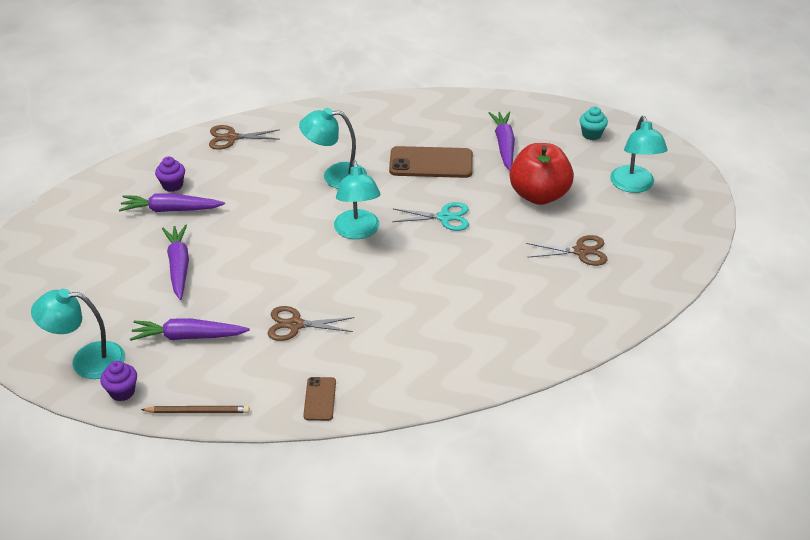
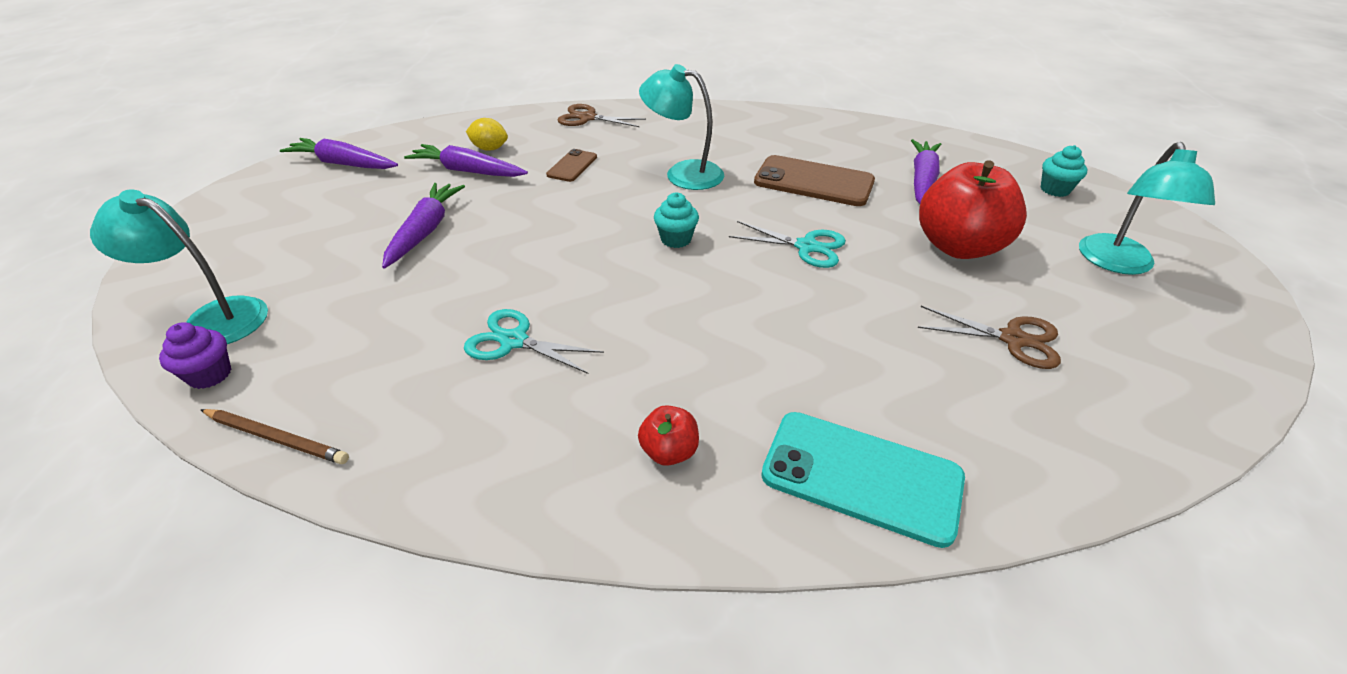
camera: 20 degrees right, 0 degrees up
purple carrot [130,318,250,341] -> purple carrot moved to [280,138,398,169]
purple cupcake [155,157,185,192] -> yellow lemon [466,118,508,151]
brown scissors [268,306,354,341] -> turquoise scissors [464,309,604,374]
brown phone [303,377,336,421] -> brown phone moved to [546,149,597,182]
turquoise lamp [334,160,380,239] -> turquoise cupcake [654,192,699,248]
none -> red apple [638,405,699,466]
none -> turquoise phone [761,412,965,548]

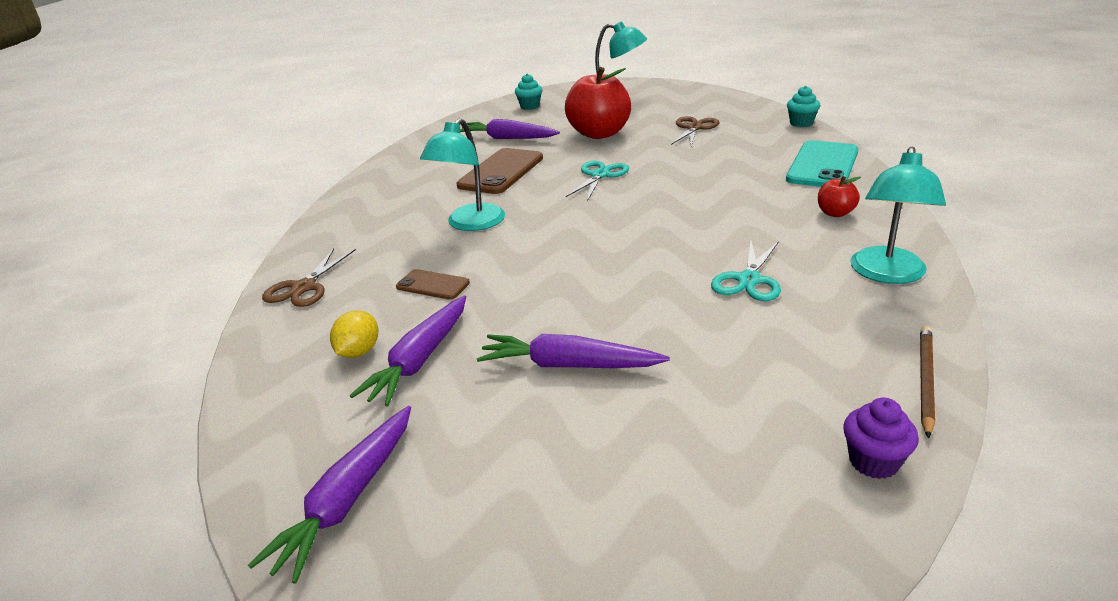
camera: 85 degrees left, 10 degrees down
turquoise lamp [90,189,268,344] -> turquoise lamp moved to [850,147,946,284]
turquoise cupcake [654,192,699,248] -> turquoise cupcake moved to [787,86,820,127]

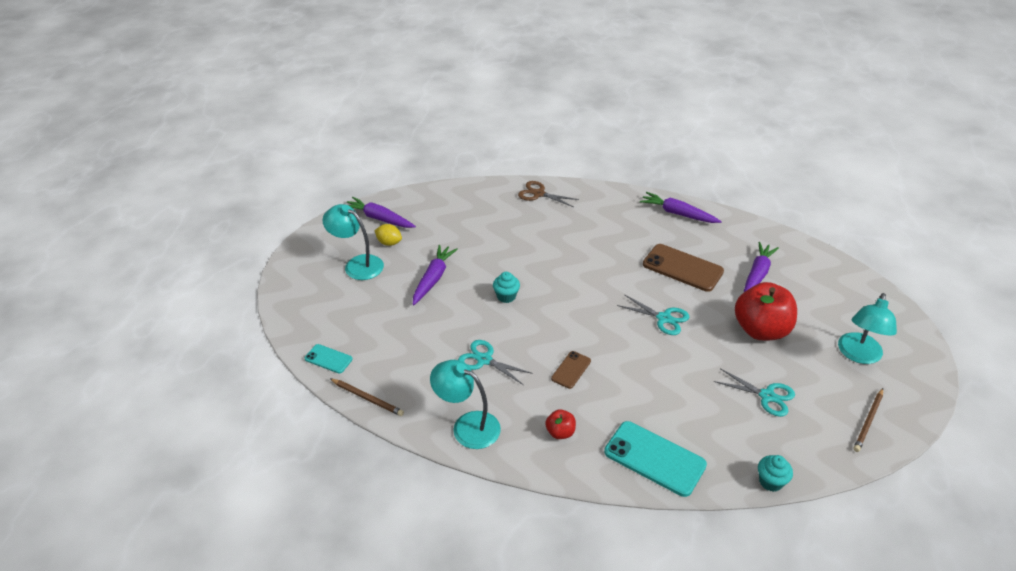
camera: 95 degrees right, 10 degrees up
yellow lemon [330,310,379,358] -> yellow lemon moved to [374,224,402,246]
purple carrot [350,295,466,406] -> purple carrot moved to [640,192,722,223]
brown phone [396,269,470,300] -> brown phone moved to [551,351,591,389]
turquoise lamp [420,118,505,231] -> turquoise lamp moved to [323,204,384,280]
turquoise cupcake [515,74,542,110] -> turquoise cupcake moved to [493,272,520,303]
brown scissors [671,116,720,146] -> turquoise scissors [714,368,795,417]
purple cupcake [843,398,919,479] -> turquoise phone [305,344,353,373]
none -> brown pencil [853,388,883,452]

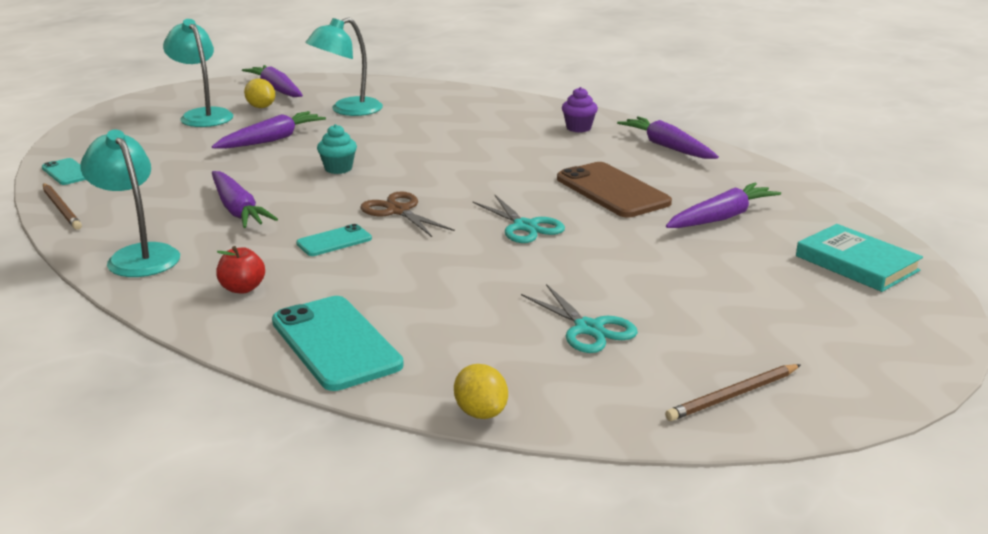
camera: 25 degrees right, 15 degrees down
turquoise scissors [458,340,533,385] -> purple carrot [212,171,278,228]
brown scissors [518,181,579,207] -> brown scissors moved to [360,191,455,237]
brown phone [551,351,591,389] -> turquoise phone [296,224,372,256]
red apple [735,282,797,340] -> none
turquoise cupcake [758,455,793,492] -> yellow lemon [454,364,508,419]
turquoise lamp [838,293,897,364] -> turquoise lamp moved to [305,18,383,116]
none -> purple cupcake [562,87,598,132]
none -> turquoise book [796,224,923,292]

